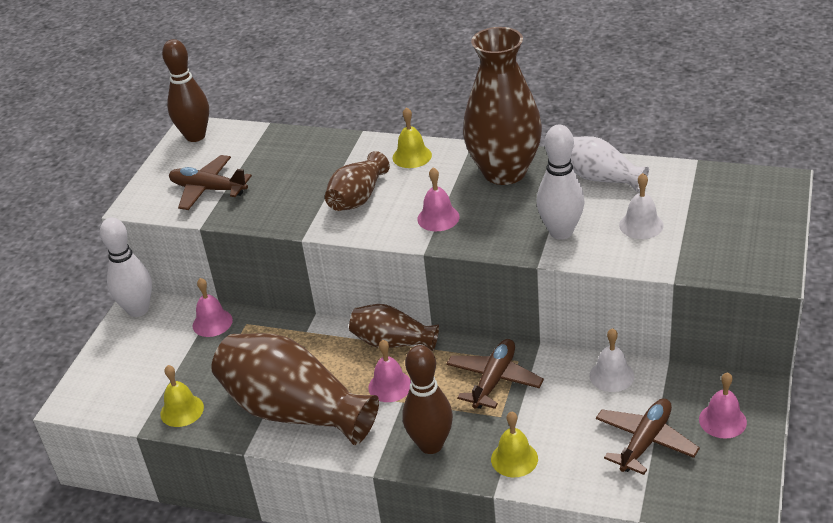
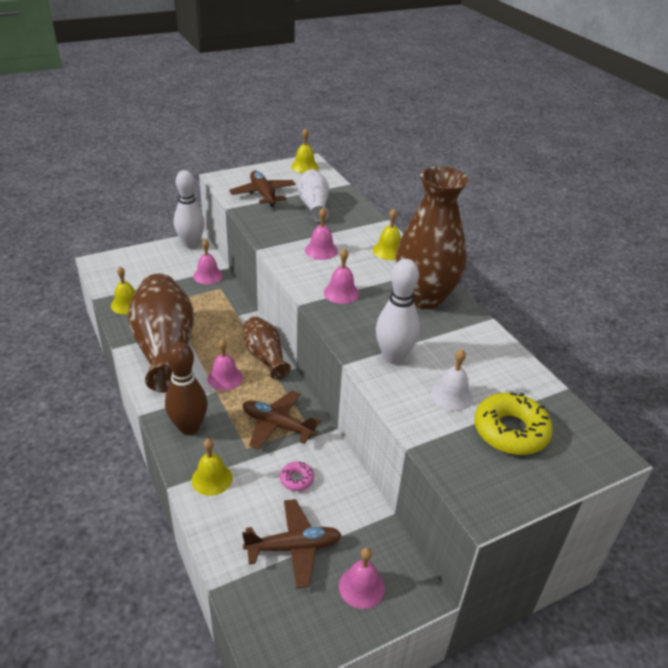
camera: 40 degrees right, 0 degrees up
brown bowling pin [162,39,209,142] -> yellow bell [291,128,319,173]
brown vase [325,151,390,211] -> pink bell [305,208,338,260]
brown plane [446,339,544,409] -> brown plane turned 135 degrees counterclockwise [243,390,321,450]
white vase [570,136,649,192] -> white vase moved to [298,170,329,222]
white bell [590,328,634,392] -> none
none -> pink donut [280,462,314,491]
none -> yellow donut [474,392,553,455]

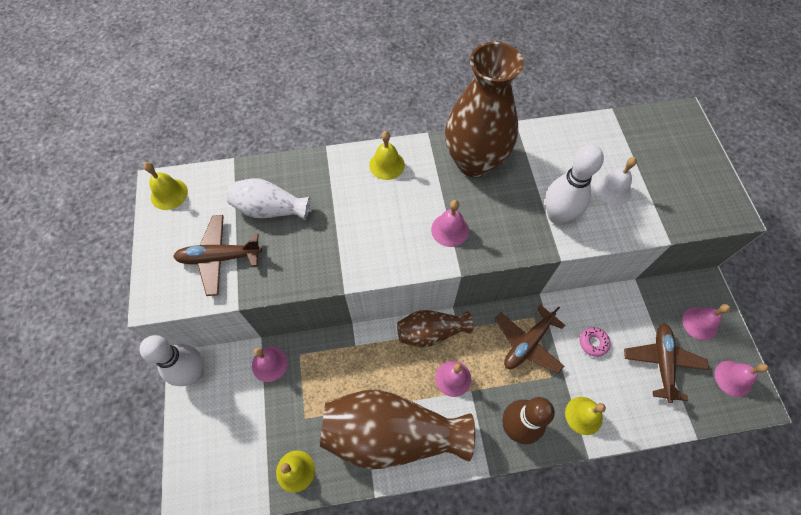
camera: 70 degrees left, 25 degrees up
pink bell [305,208,338,260] -> pink bell moved to [715,361,769,397]
yellow donut [474,392,553,455] -> none

